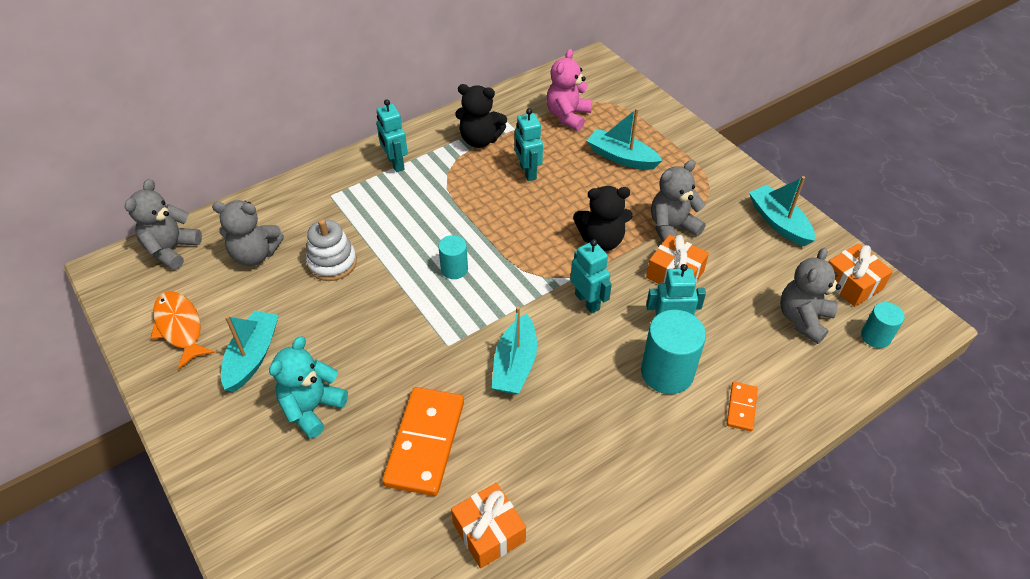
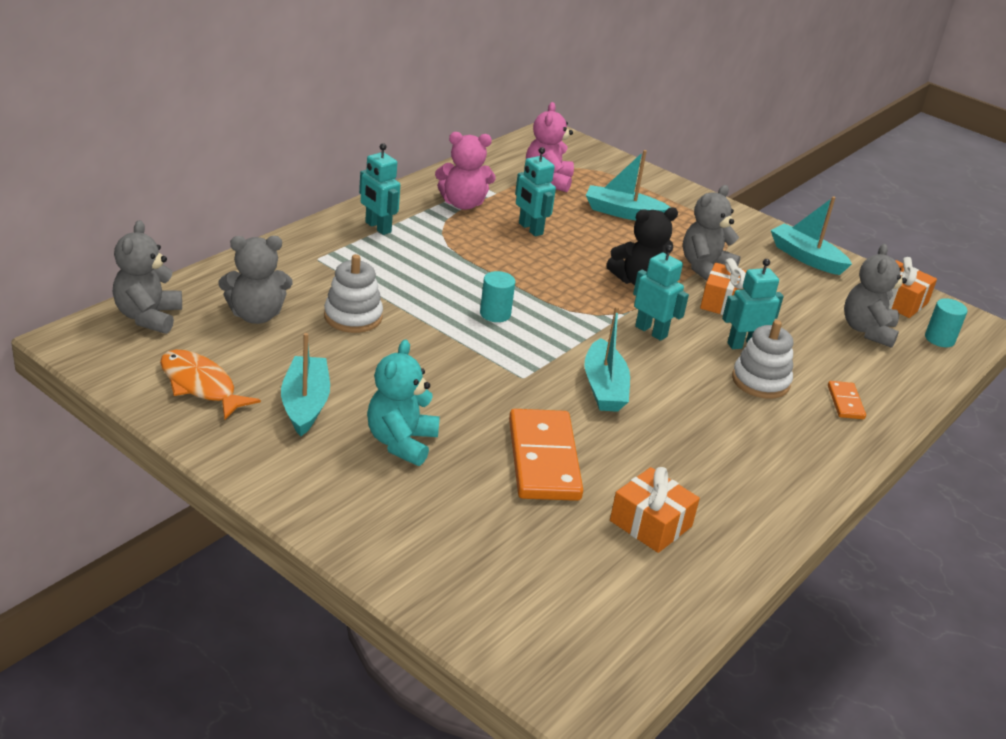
camera: 20 degrees left, 15 degrees down
black teddy bear [455,84,507,148] -> pink teddy bear [435,132,496,210]
turquoise cylinder [641,310,706,394] -> white stacking toy [732,320,793,399]

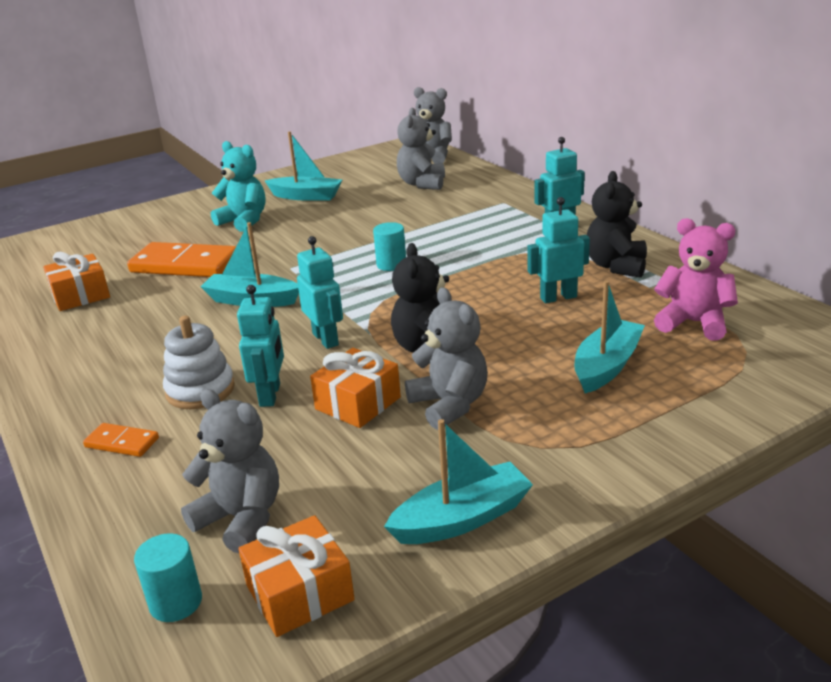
camera: 115 degrees right, 5 degrees down
orange fish [160,349,261,420] -> none
white stacking toy [324,254,383,333] -> none
pink teddy bear [435,132,496,210] -> black teddy bear [587,171,647,278]
turquoise robot [633,245,689,341] -> turquoise robot turned 90 degrees counterclockwise [297,236,343,349]

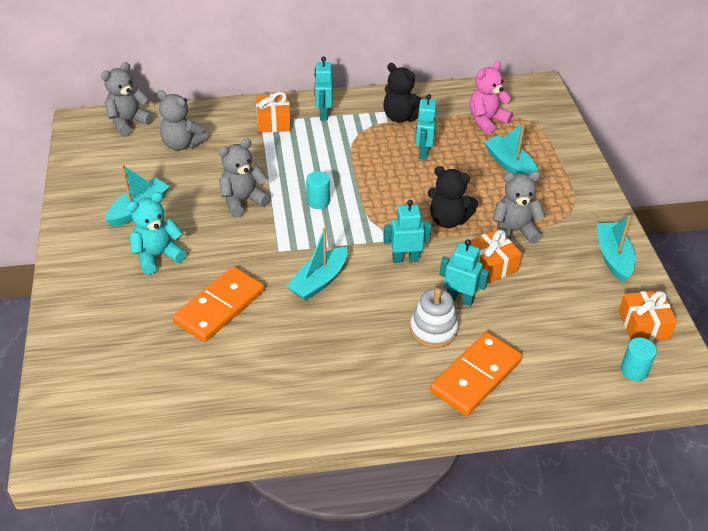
camera: 70 degrees left, 15 degrees up
orange gift [43,252,110,311] -> orange gift moved to [256,92,291,133]
orange domino [83,423,159,457] -> orange domino [430,332,522,416], size x2.09
grey teddy bear [181,389,279,553] -> grey teddy bear moved to [219,138,271,217]

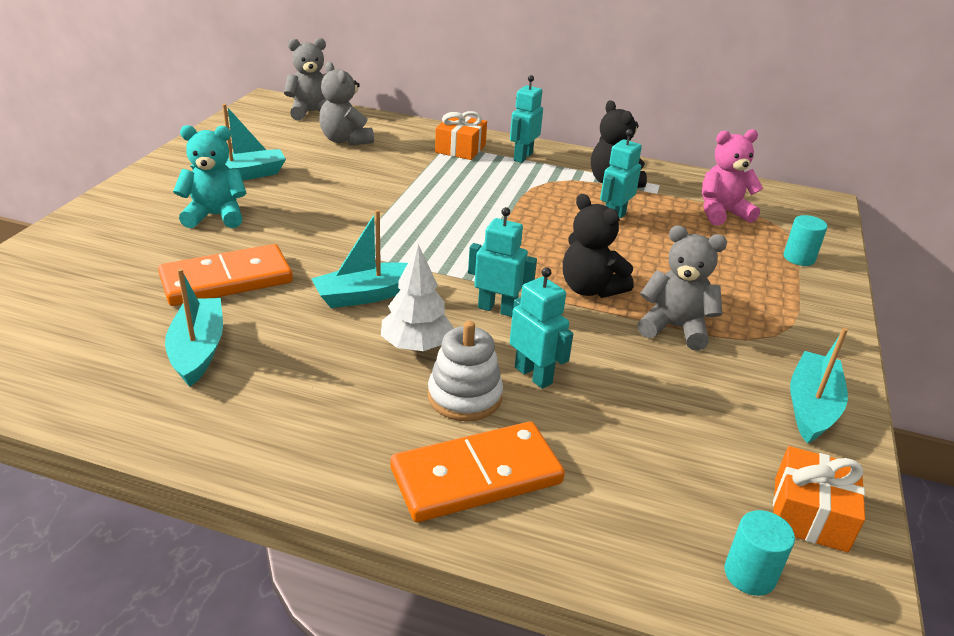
camera: 25 degrees right, 10 degrees down
grey teddy bear [219,138,271,217] -> none
turquoise cylinder [306,171,330,209] -> turquoise cylinder moved to [783,215,827,266]
orange gift [470,229,522,283] -> none
turquoise boat [484,122,538,175] -> turquoise boat moved to [165,268,223,387]
none -> white tree [381,244,454,351]

